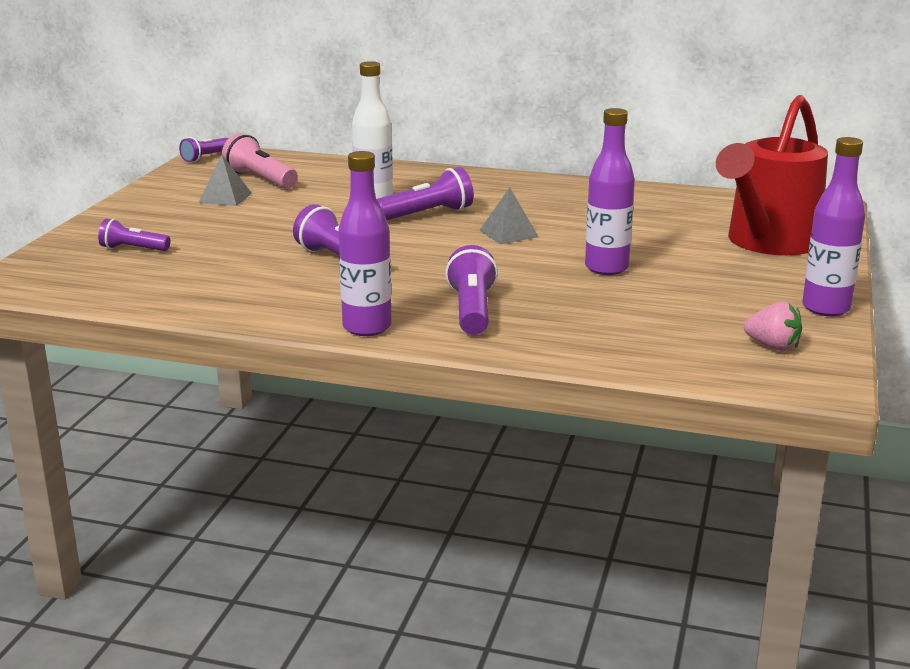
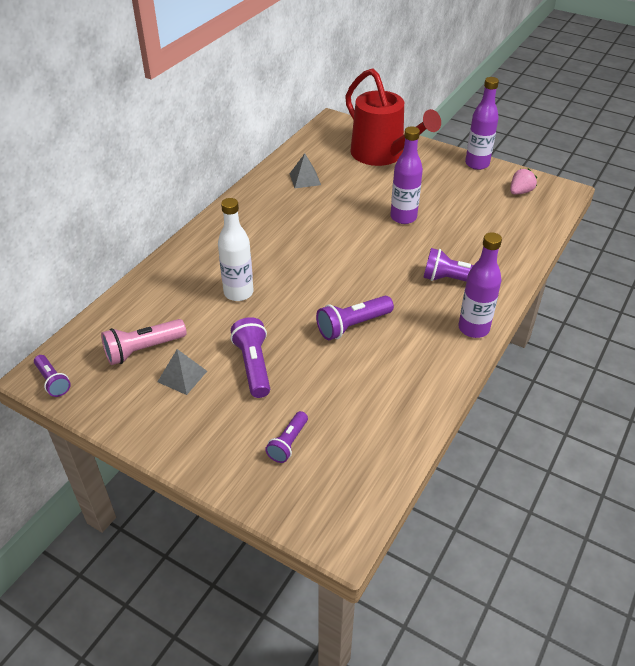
camera: 75 degrees left, 20 degrees up
purple flashlight [377,167,474,221] -> purple flashlight moved to [231,317,270,398]
grey pyramid [479,187,538,244] -> grey pyramid moved to [290,153,321,188]

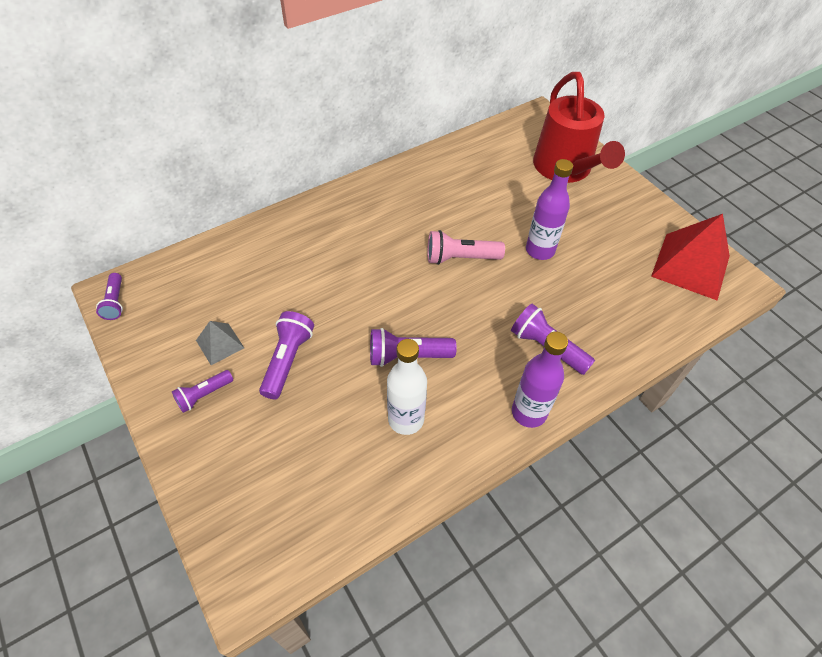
camera: 25 degrees right, 10 degrees up
pink flashlight [101,319,187,365] -> pink flashlight moved to [427,230,505,265]
white bottle [218,198,253,301] -> white bottle moved to [387,339,427,435]
purple flashlight [265,411,308,463] -> purple flashlight moved to [172,370,233,413]
grey pyramid [290,153,321,188] -> none
purple bottle [465,77,499,170] -> none
pink strawberry [510,168,537,195] -> red pyramid [651,214,730,301]

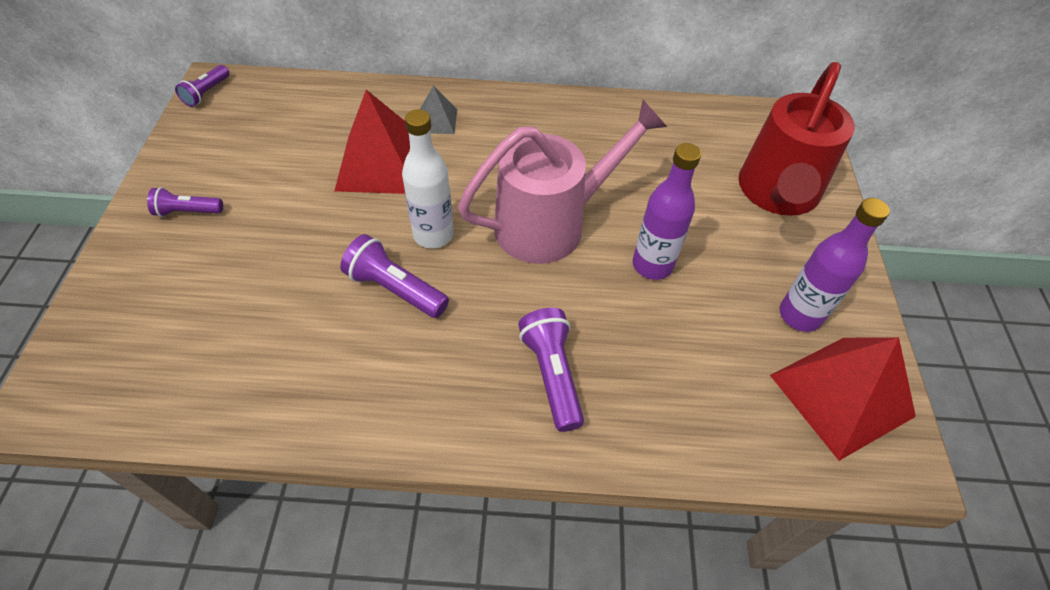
camera: 35 degrees right, 0 degrees up
grey pyramid [196,321,244,365] -> grey pyramid moved to [420,86,457,134]
purple flashlight [259,311,314,399] -> none
white bottle [387,339,427,435] -> white bottle moved to [402,109,454,249]
pink flashlight [427,230,505,265] -> pink watering can [458,100,667,264]
purple bottle [512,332,568,428] -> purple bottle moved to [779,198,890,332]
none -> red pyramid [334,90,410,194]

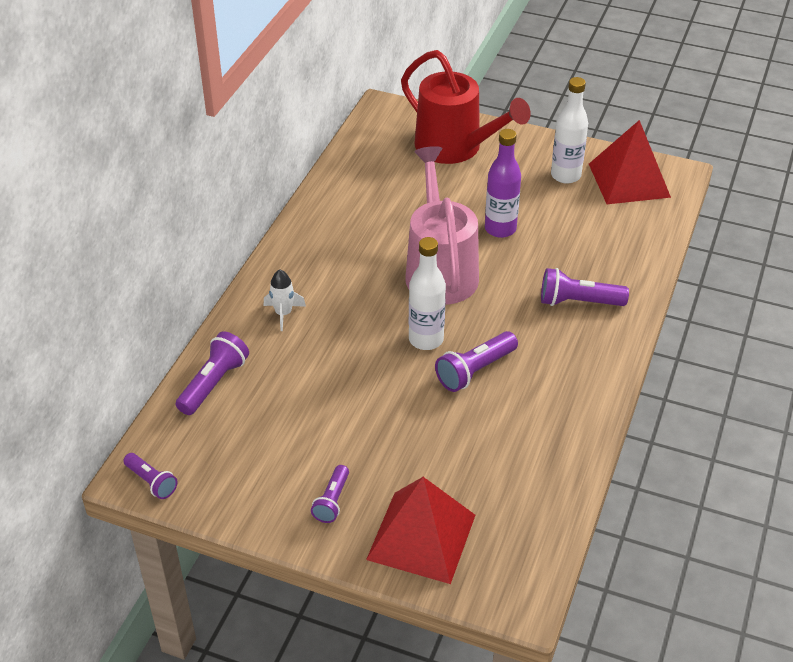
camera: 70 degrees left, 10 degrees down
red pyramid [334,90,410,194] -> red pyramid moved to [366,477,475,584]
grey pyramid [420,86,457,134] -> white rocket [264,269,306,331]
purple bottle [779,198,890,332] -> white bottle [551,77,588,184]
none -> purple flashlight [176,331,249,415]

